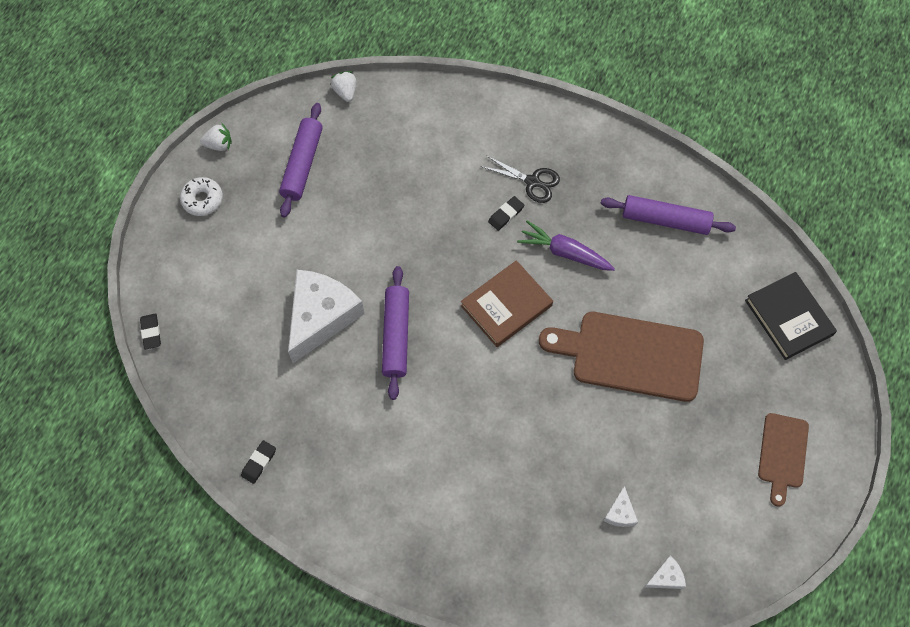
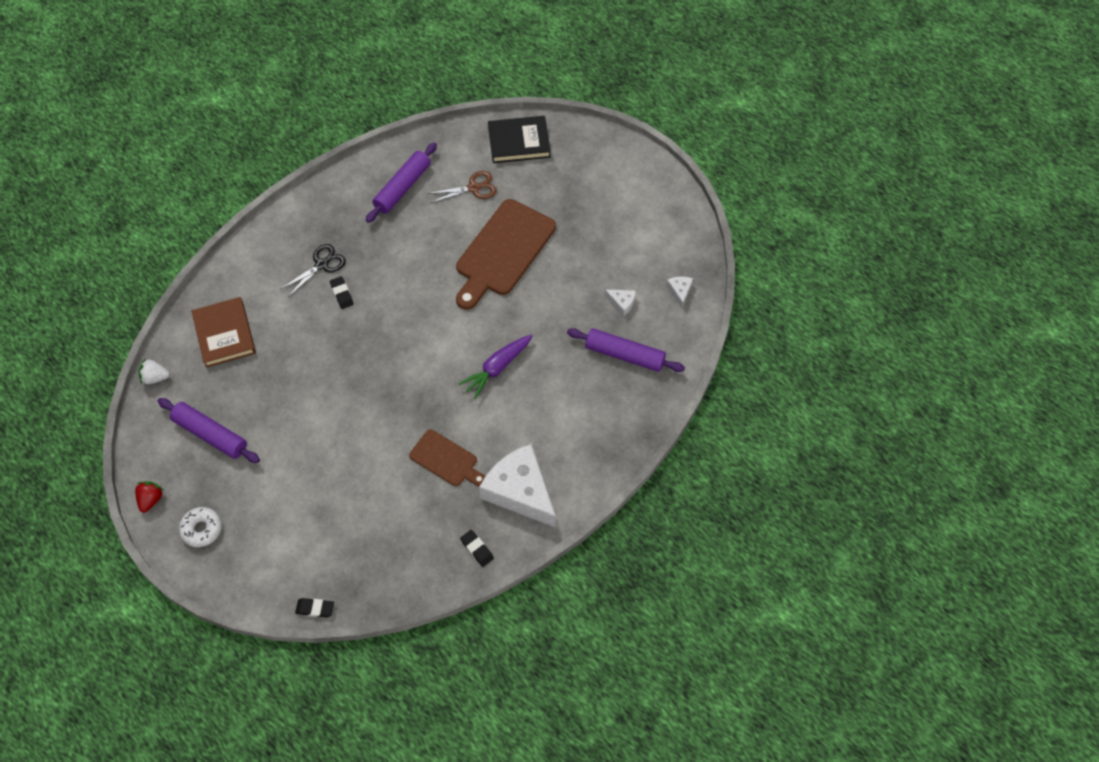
camera: 70 degrees left, 5 degrees down
white strawberry [200,124,232,151] -> red strawberry [135,482,164,512]
white cheese [288,270,365,363] -> white cheese moved to [479,444,556,527]
purple rolling pin [382,266,409,400] -> purple rolling pin moved to [567,328,685,372]
brown book [461,260,553,347] -> brown book moved to [191,297,256,368]
purple carrot [517,220,615,271] -> purple carrot moved to [458,334,533,399]
brown cutting board [758,413,809,506] -> brown cutting board moved to [409,429,485,486]
none -> brown scissors [427,171,497,203]

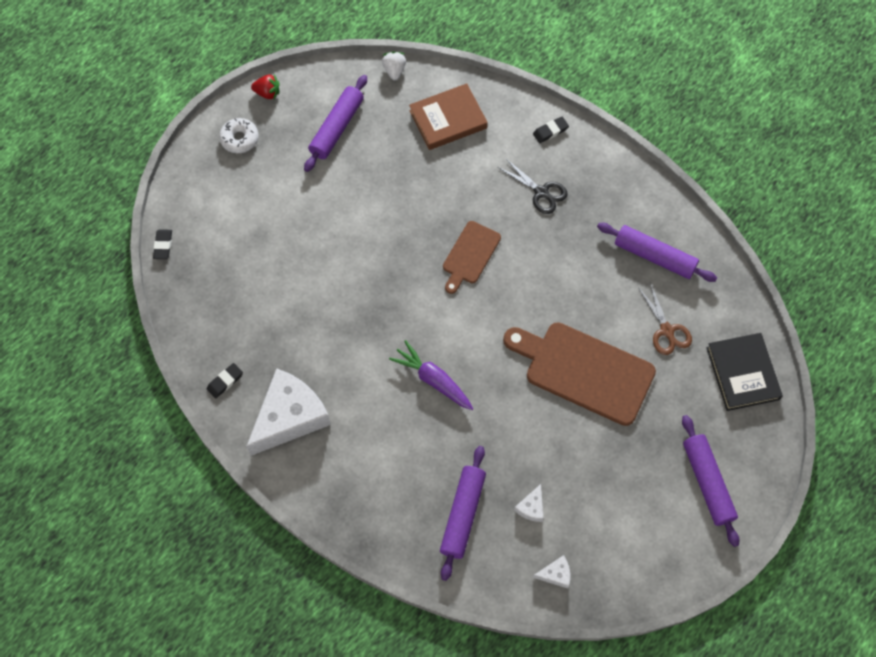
camera: 85 degrees right, 5 degrees up
black eraser [330,276,354,309] -> black eraser moved to [533,117,569,143]
brown cutting board [409,429,485,486] -> brown cutting board moved to [443,221,501,294]
none -> purple rolling pin [682,415,739,547]

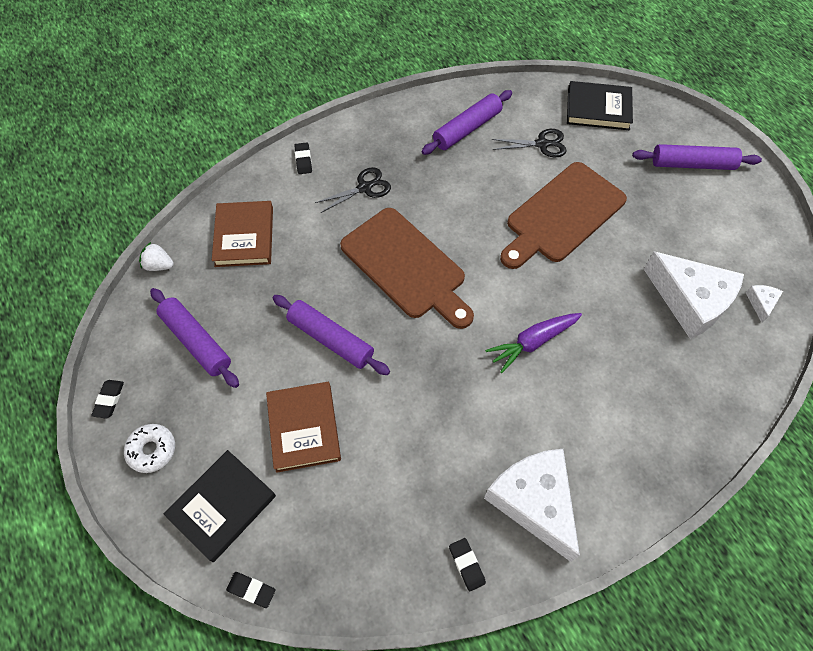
camera: 70 degrees left, 5 degrees down
red strawberry [251,74,280,99] -> black eraser [91,380,124,419]
purple rolling pin [440,446,486,581] -> purple rolling pin moved to [273,295,390,375]
brown cutting board [443,221,501,294] -> brown cutting board [340,208,474,329], size x1.81
white cheese [514,484,544,522] -> white cheese [644,251,744,339], size x2.43
brown scissors [638,283,692,355] -> black scissors [492,129,567,158]
none -> black book [164,450,276,562]
none -> brown book [266,382,341,473]

